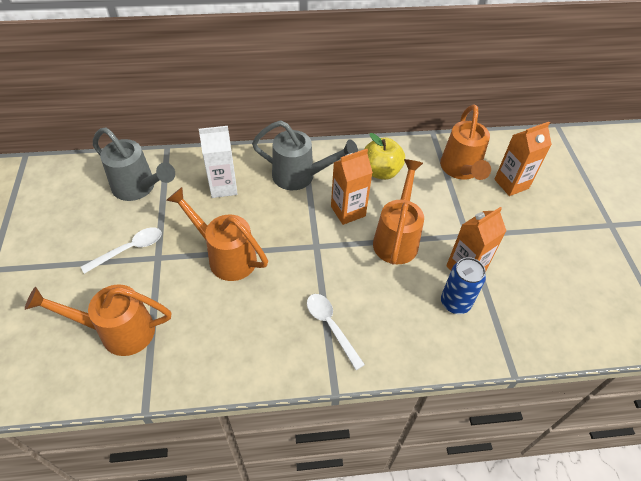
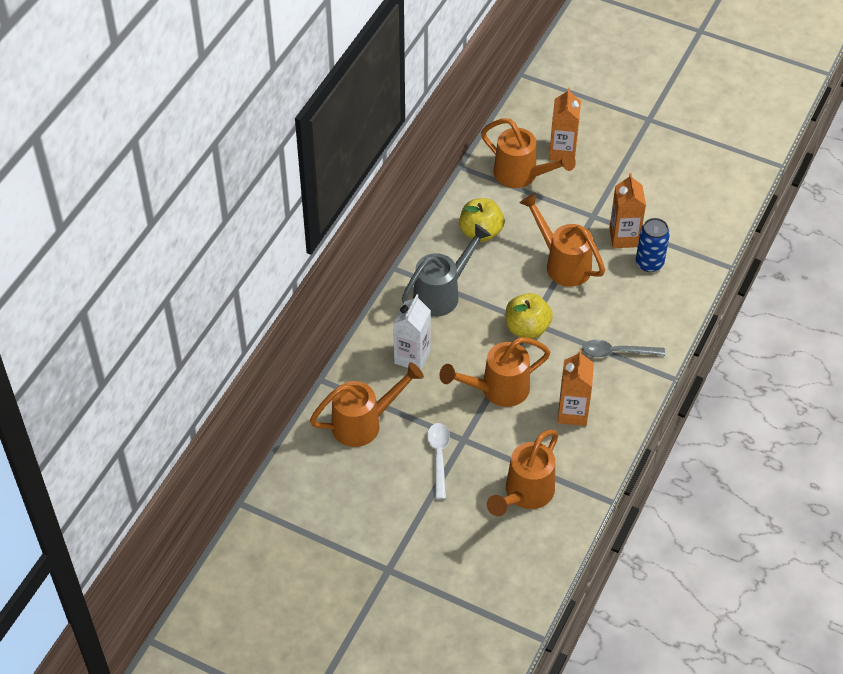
camera: 55 degrees left, 0 degrees up
grey watering can [93,127,175,201] -> orange watering can [310,362,424,447]
white spoon [307,294,365,370] -> grey spoon [582,340,665,357]
orange carton [331,149,373,225] -> orange carton moved to [558,350,594,426]
none -> yellow apple [506,293,553,339]

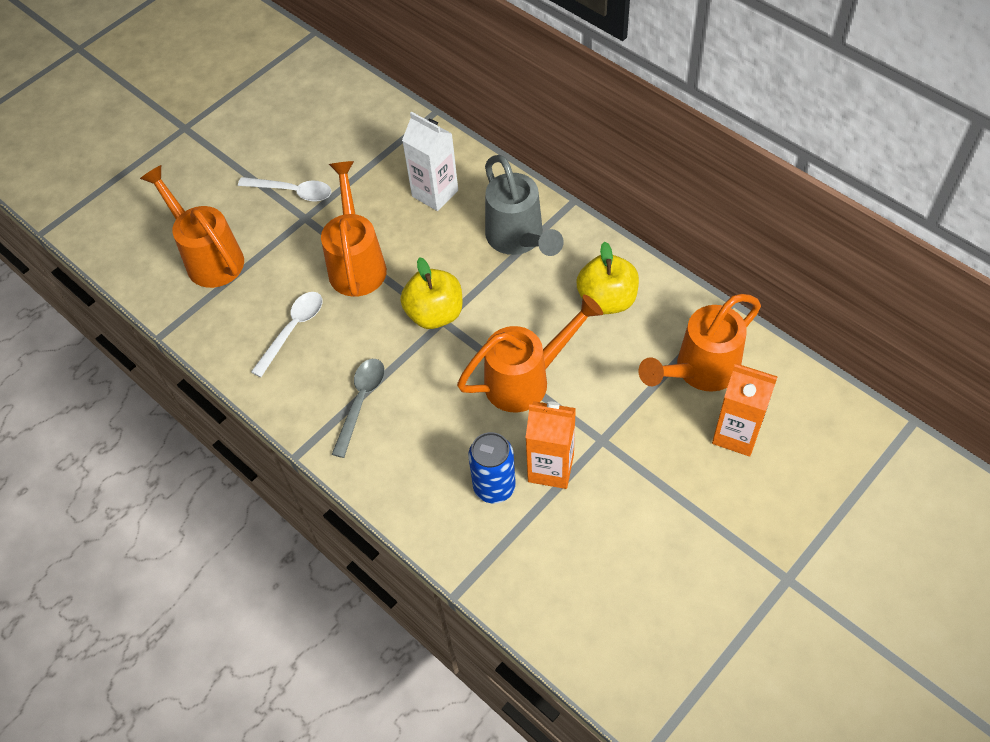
camera: 110 degrees right, 5 degrees up
orange watering can [310,362,424,447] -> none
orange carton [558,350,594,426] -> white spoon [251,292,322,377]

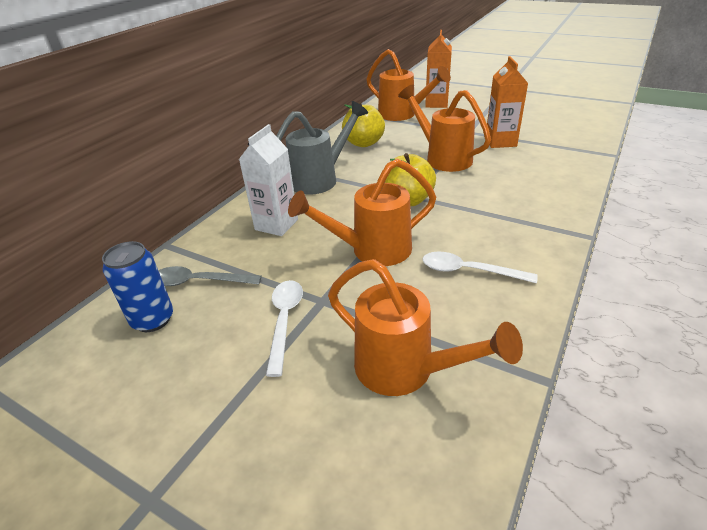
camera: 105 degrees left, 20 degrees down
orange watering can [140,165,244,288] -> orange watering can turned 90 degrees counterclockwise [328,259,523,396]
grey spoon [332,359,385,458] -> grey spoon moved to [158,266,262,286]
blue can [468,432,516,503] -> blue can moved to [102,241,173,332]

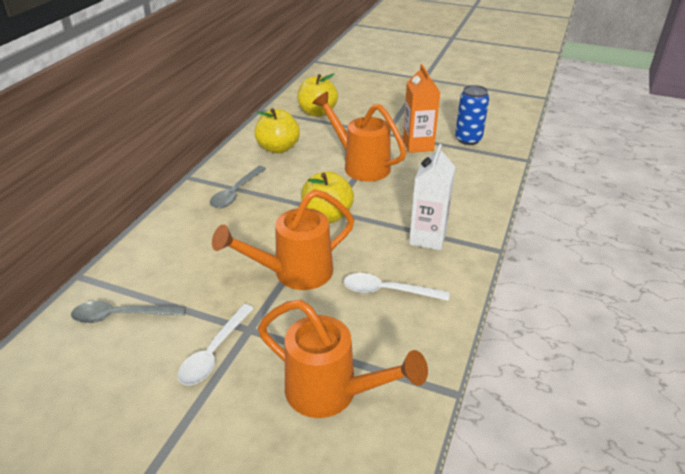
camera: 10 degrees left, 0 degrees up
blue can [102,241,173,332] -> blue can moved to [455,85,489,145]
white carton [239,124,298,236] -> white carton moved to [409,144,455,250]
white spoon [266,280,303,377] -> white spoon turned 150 degrees counterclockwise [178,304,254,385]
grey watering can [276,101,368,195] -> grey spoon [210,166,266,208]
orange watering can [366,49,451,121] -> yellow apple [298,74,338,117]
orange carton [425,30,452,108] -> none

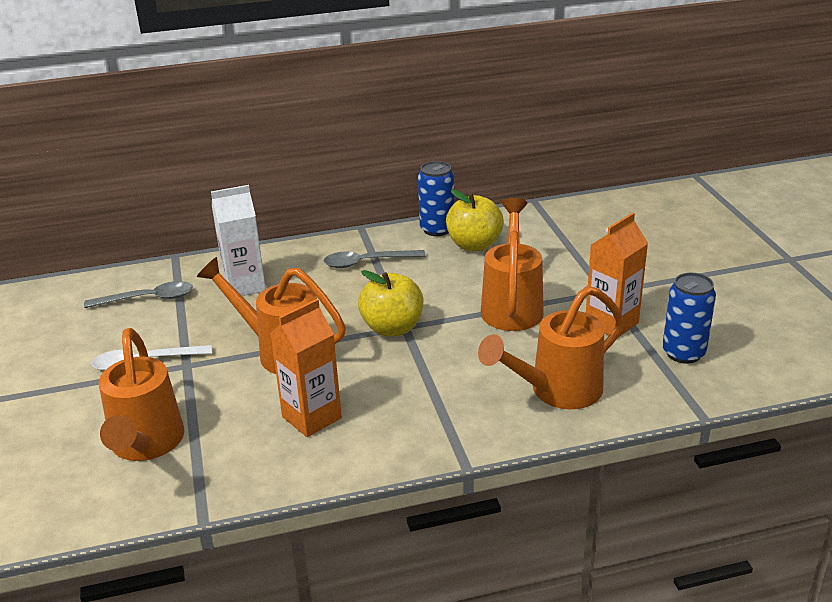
camera: 55 degrees right, 5 degrees down
grey spoon [71,301,186,323] -> grey spoon turned 120 degrees clockwise [84,281,193,308]
yellow apple [298,74,338,117] -> none
white spoon [344,273,449,301] -> orange carton [270,299,342,437]
white carton [409,144,455,250] -> white carton moved to [211,185,266,296]
none -> blue can [418,161,455,236]
none -> orange watering can [478,286,624,409]

